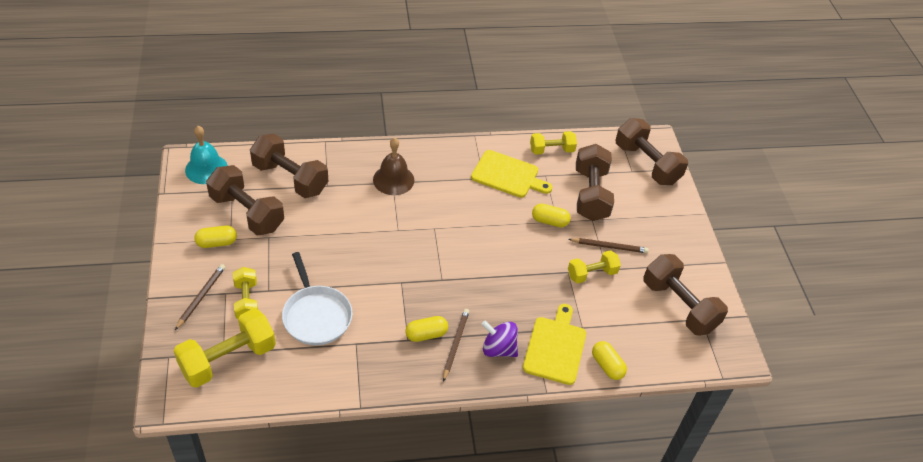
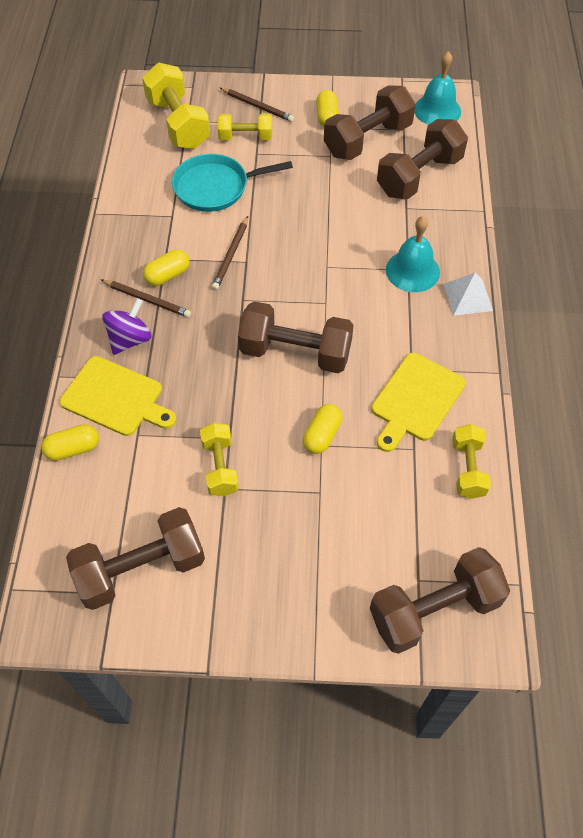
camera: 105 degrees right, 10 degrees up
white pan [282,252,353,345] -> turquoise pan [172,154,293,212]
brown bell [373,138,414,195] -> turquoise bell [386,216,440,292]
yellow capsule [405,316,448,342] -> yellow capsule turned 60 degrees clockwise [143,249,189,286]
brown pencil [569,238,649,253] -> brown pencil moved to [212,216,248,290]
brown dumbbell [576,144,614,221] -> brown dumbbell moved to [238,301,354,373]
none -> white pyramid [444,273,493,316]

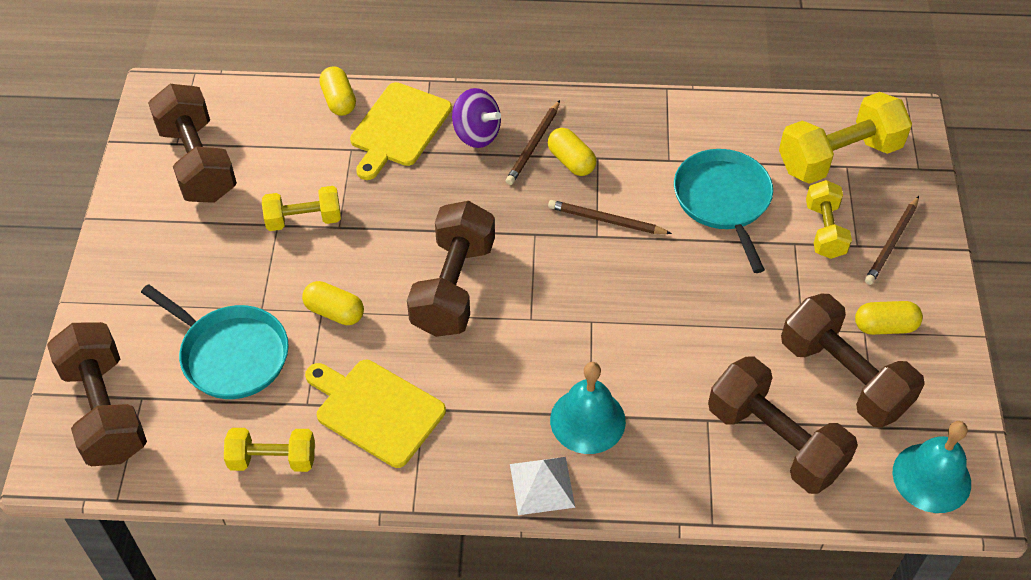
camera: 90 degrees right, 5 degrees down
none -> turquoise pan [141,284,289,399]

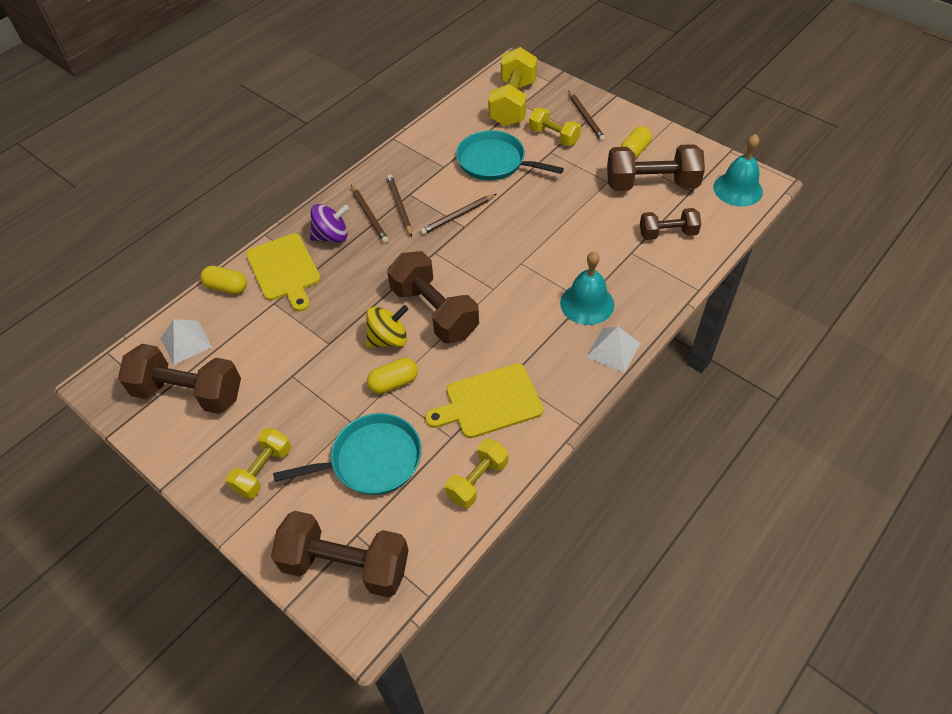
camera: 50 degrees left, 0 degrees up
yellow dumbbell [262,186,341,231] -> yellow dumbbell moved to [226,428,291,499]
yellow capsule [548,128,596,176] -> brown pencil [387,175,412,237]
brown dumbbell [708,357,858,494] -> brown dumbbell [640,208,701,240], size x0.59
none -> white pyramid [161,319,212,365]
none -> yellow spinning top [366,305,409,348]

